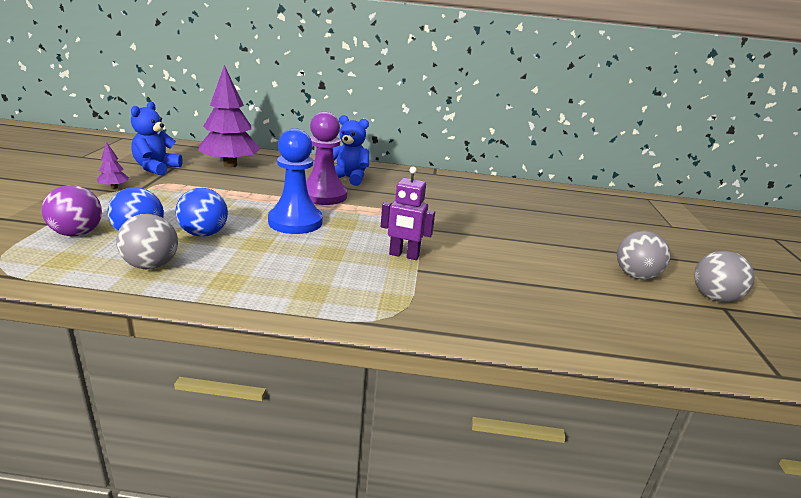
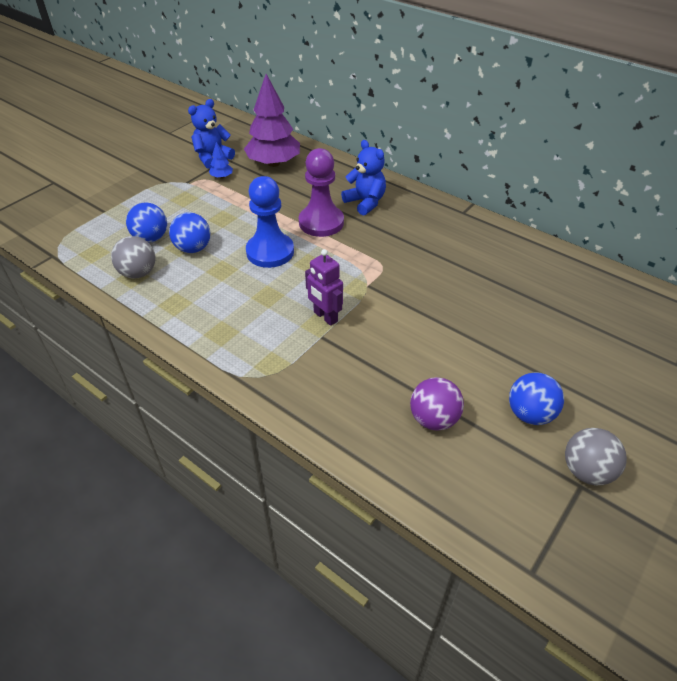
camera: 35 degrees right, 20 degrees up
purple ball [42,185,102,236] -> purple ball moved to [410,377,464,431]
purple tree [97,142,129,189] -> none
grey ball [617,231,671,279] -> blue ball [509,372,564,425]
none -> blue tree [209,142,233,179]

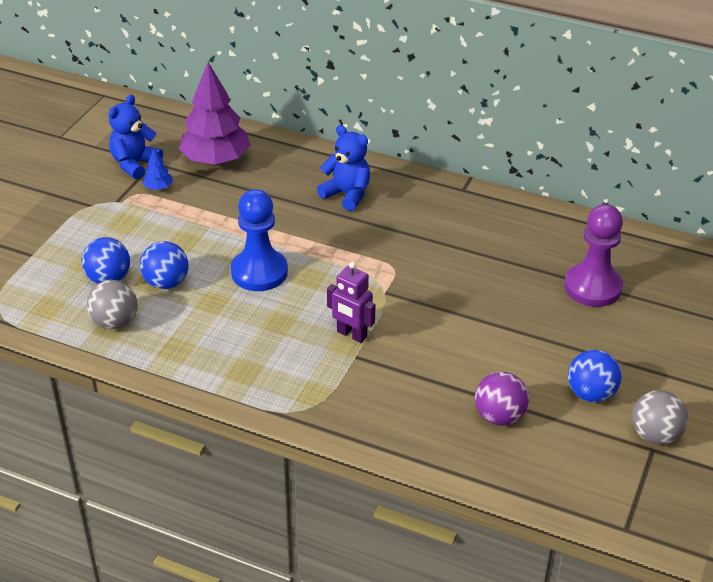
camera: 15 degrees left, 5 degrees down
purple pawn [299,148,344,237] -> purple pawn moved to [564,204,623,307]

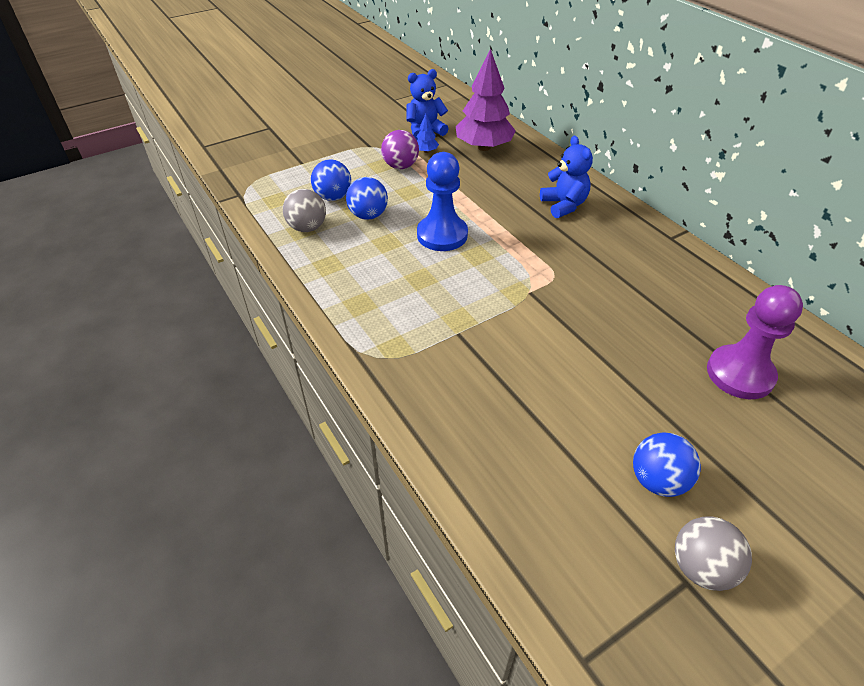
camera: 35 degrees right, 5 degrees up
purple robot [327,261,376,343] -> none
purple ball [475,372,529,426] -> purple ball moved to [381,130,419,169]

